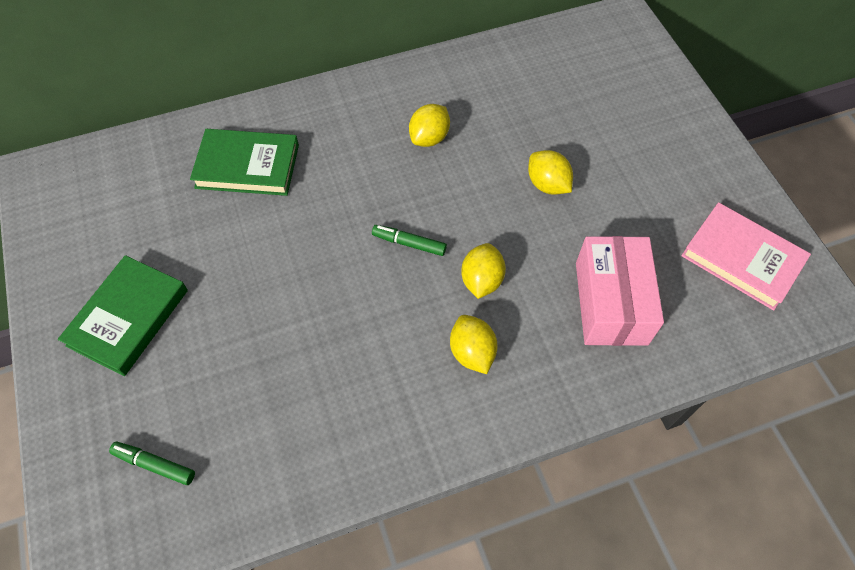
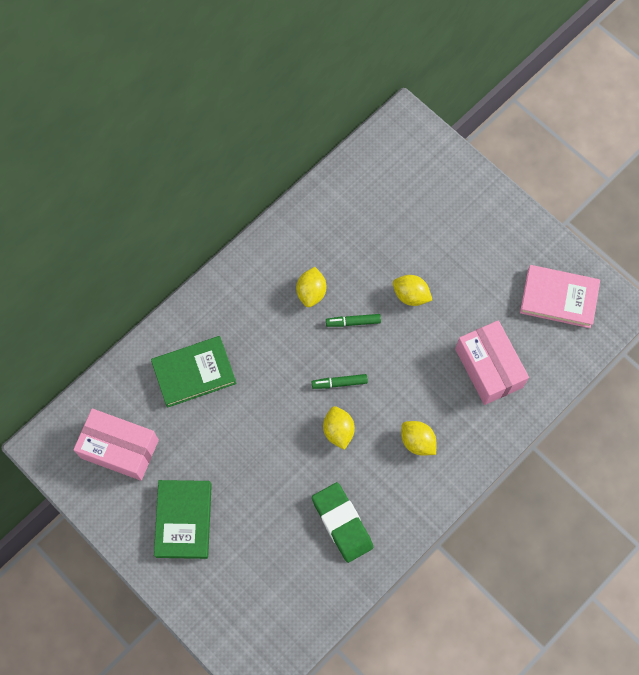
camera: 25 degrees left, 10 degrees up
green marker [109,442,195,485] -> green marker moved to [326,314,381,327]
yellow lemon [461,243,506,299] -> yellow lemon moved to [323,406,355,450]
none -> pink box [73,409,159,481]
none -> green eraser [312,482,373,563]

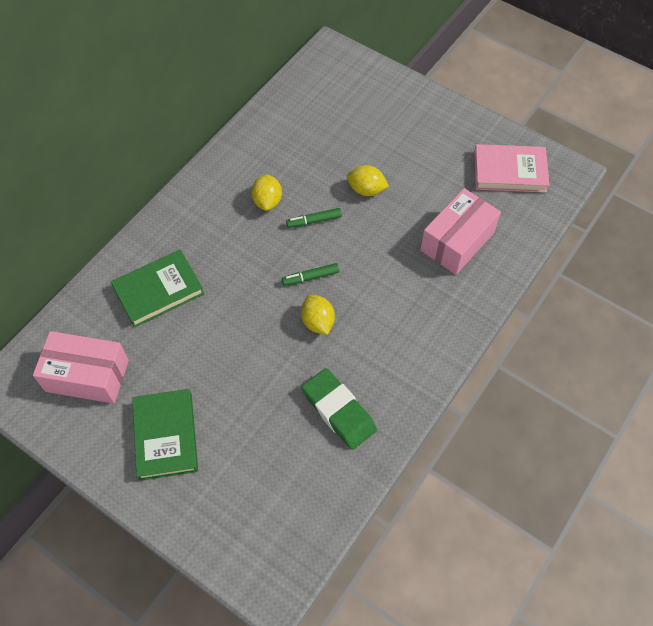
camera: 10 degrees left, 10 degrees down
yellow lemon [401,421,436,456] -> none
pink box [455,320,529,405] -> pink box turned 75 degrees clockwise [420,188,501,275]

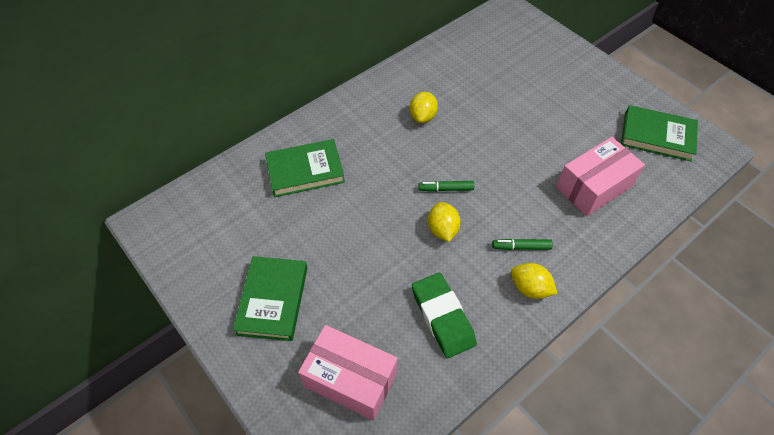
camera: 15 degrees right, 5 degrees down
pink box [33,331,129,404] -> pink box moved to [298,325,398,421]
green marker [286,208,342,228] -> green marker moved to [492,239,553,250]
yellow lemon [347,165,389,196] -> yellow lemon moved to [511,263,558,299]
pink book [474,144,550,193] -> green book [621,105,698,162]

